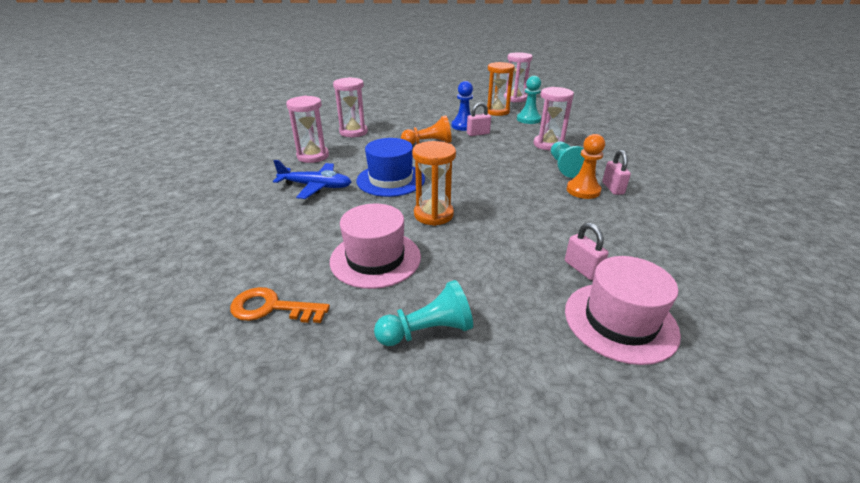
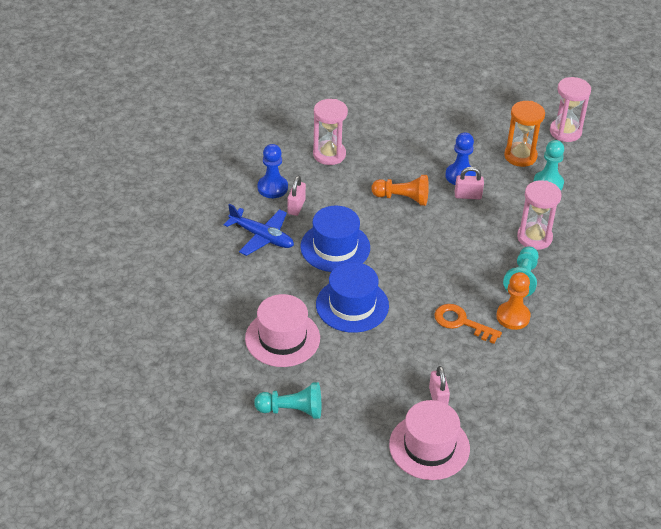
camera: 20 degrees right, 10 degrees up
orange key [230,287,330,323] -> orange key moved to [434,304,502,344]
pink hourglass [286,96,329,163] -> blue pawn [258,144,288,198]
orange hourglass [412,141,456,226] -> blue hat [316,262,389,333]
pink padlock [602,150,631,195] -> pink padlock moved to [287,176,306,216]

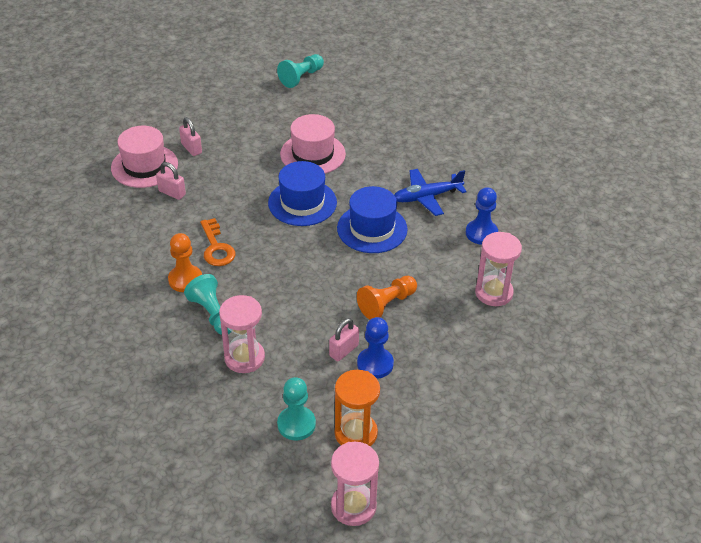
camera: 130 degrees right, 0 degrees up
turquoise pawn [254,382,321,419] -> turquoise pawn moved to [277,54,324,88]
pink padlock [287,176,306,216] -> pink padlock moved to [179,117,202,156]
orange key [434,304,502,344] -> orange key turned 90 degrees clockwise [200,218,235,266]

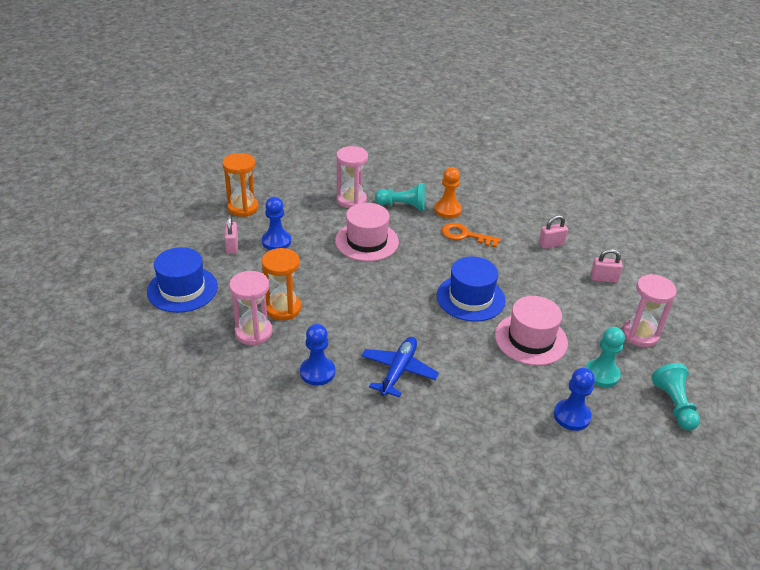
camera: 130 degrees right, 5 degrees down
pink hat [111,126,178,188] -> pink hat moved to [335,203,399,261]
turquoise pawn [277,377,316,441] -> turquoise pawn moved to [585,327,625,388]
pink padlock [329,318,359,361] -> pink padlock moved to [224,215,238,254]
pink hourglass [331,442,379,526] -> pink hourglass moved to [622,274,677,347]
blue hat [337,186,408,253] -> blue hat moved to [147,247,218,313]
orange pawn [357,276,417,319] -> none
none -> orange hourglass [262,248,301,320]
none -> blue pawn [554,368,595,431]

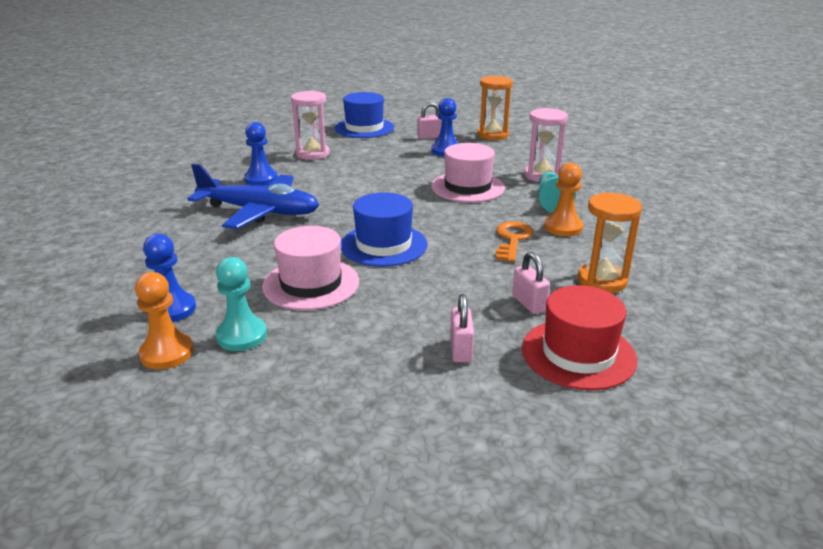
camera: 85 degrees right, 10 degrees down
orange hourglass [262,248,301,320] -> orange hourglass moved to [578,192,642,293]
blue plane [361,337,439,398] -> blue plane [187,164,319,229], size x1.51
pink hourglass [622,274,677,347] -> none
turquoise pawn [651,363,700,430] -> none
none -> orange pawn [135,272,194,369]
none -> red hat [522,285,637,390]

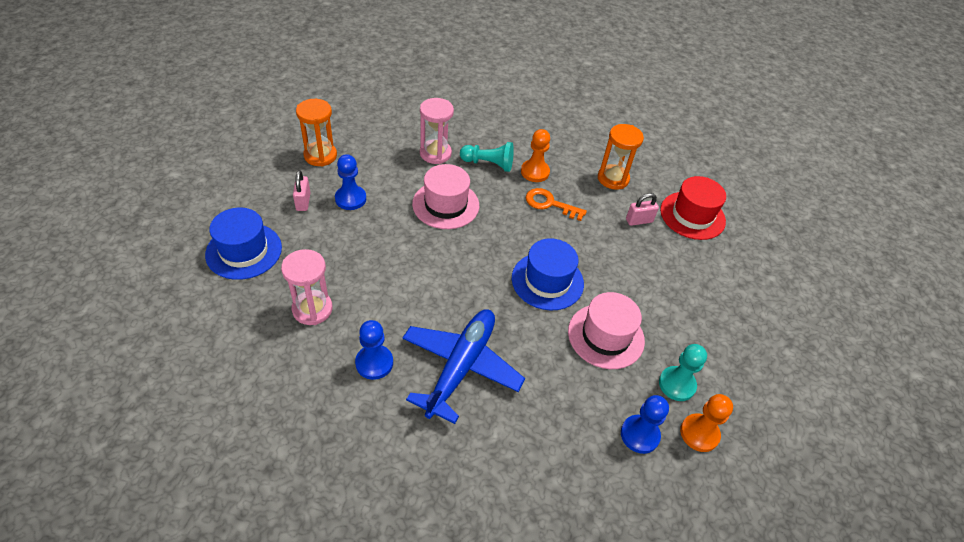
camera: 85 degrees left, 20 degrees up
pink padlock [450,294,474,363] -> none

